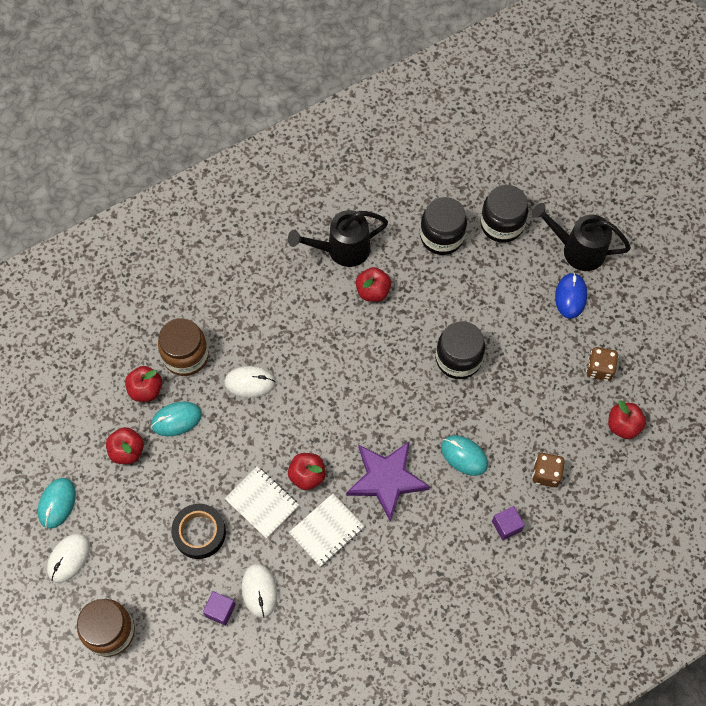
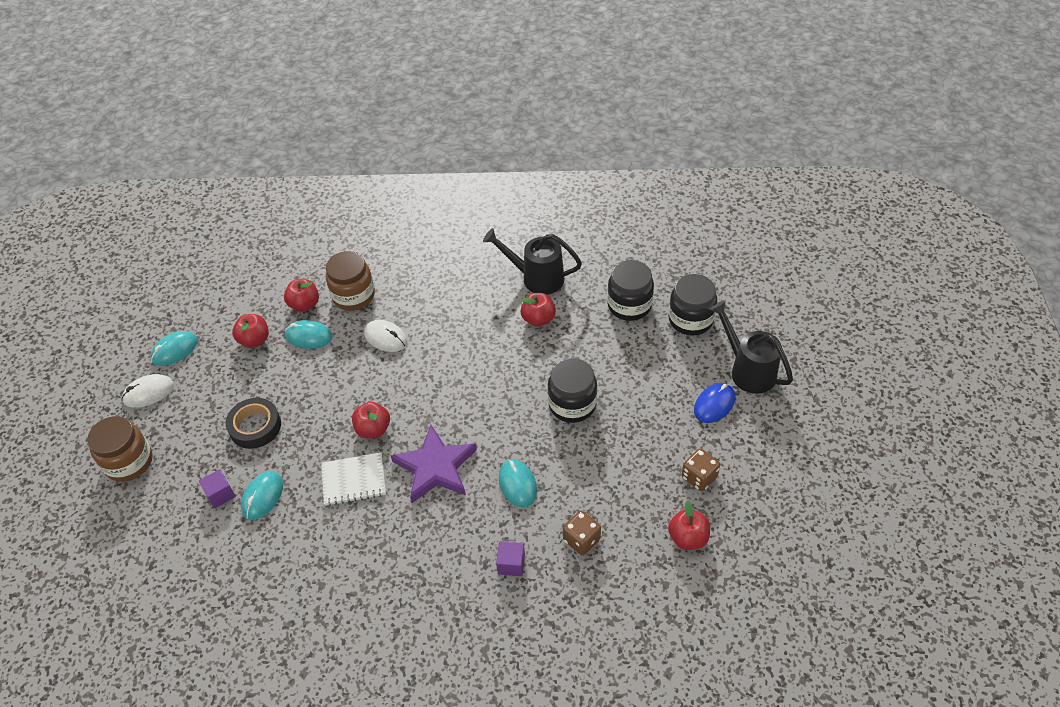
camera: 35 degrees right, 15 degrees down
white notebook [224,466,299,539] -> none
white mouse [242,564,278,618] -> turquoise mouse [241,471,283,520]

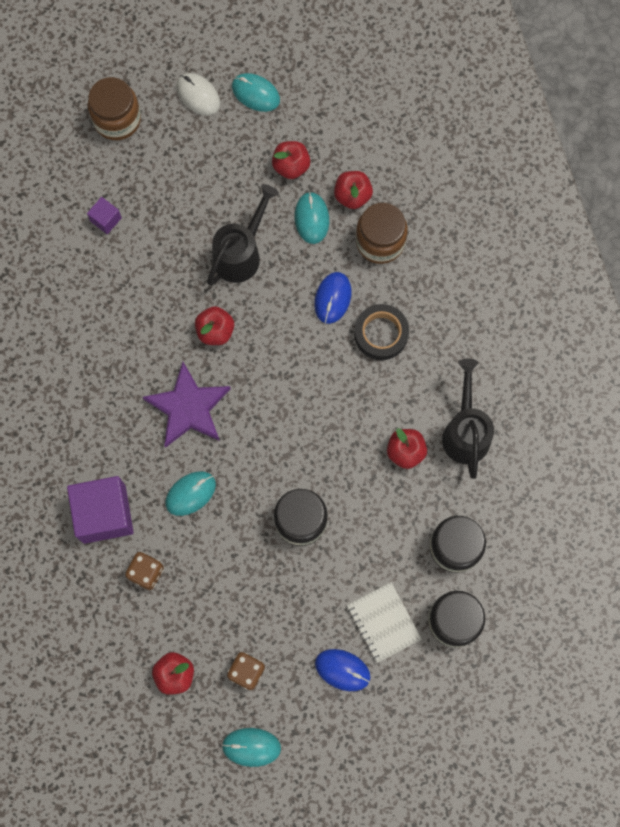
camera: 70 degrees right, 25 degrees up
black tape [226,398,281,449] -> black tape moved to [354,304,409,360]
turquoise mouse [241,471,283,520] -> turquoise mouse moved to [222,728,281,767]
white notebook [321,452,386,506] -> white notebook moved to [347,582,422,663]
white mouse [364,320,407,352] -> blue mouse [314,272,351,324]
purple cube [496,541,525,576] -> purple cube [67,476,134,544], size x2.14
black watering can [709,301,793,394] -> black watering can moved to [207,184,279,286]

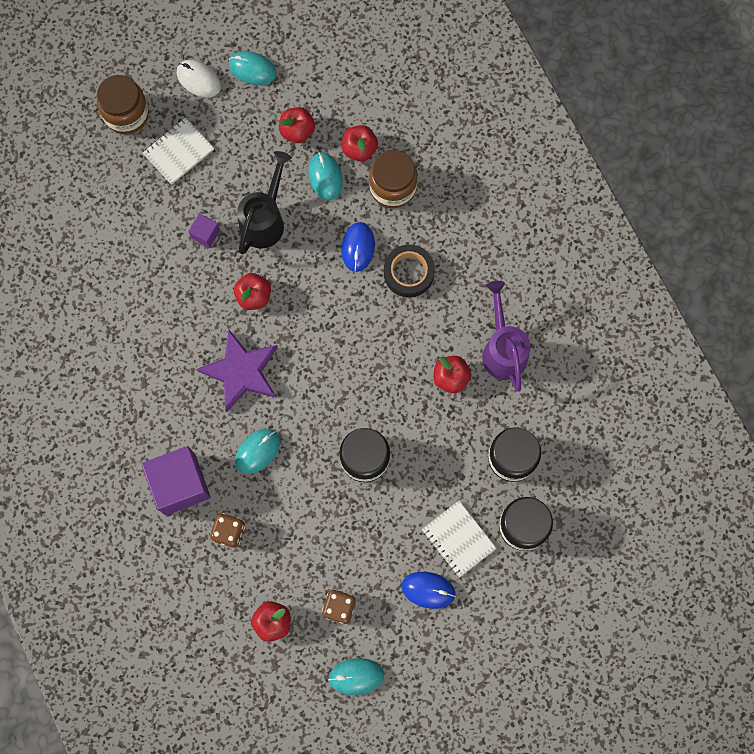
camera: 10 degrees left, 0 degrees up
purple cube [87,197,122,234] -> purple cube moved to [188,213,220,248]
black watering can [442,358,494,479] -> purple watering can [482,281,531,392]
none -> white notebook [143,118,214,185]

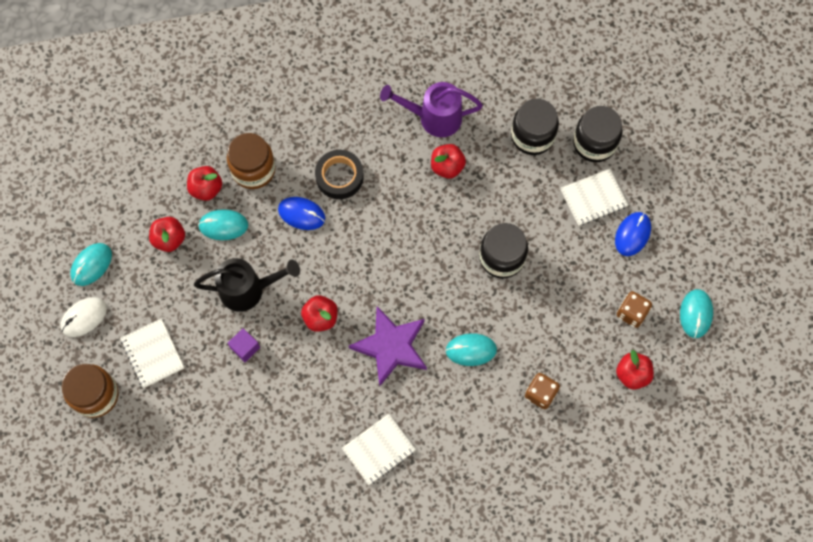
camera: 75 degrees left, 5 degrees down
purple cube [142,446,211,515] -> none
turquoise mouse [235,429,280,474] -> turquoise mouse turned 60 degrees counterclockwise [445,333,497,366]
black watering can [237,151,292,254] -> black watering can turned 135 degrees clockwise [194,258,300,312]
none -> white notebook [342,414,416,485]

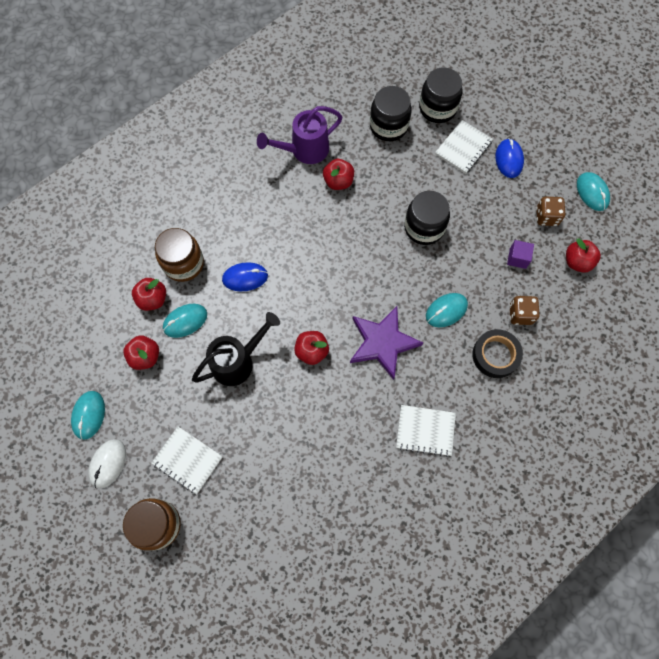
camera: 30 degrees left, 0 degrees up
purple cube [227,328,260,362] -> purple cube moved to [507,240,534,269]
black tape [315,150,364,199] -> black tape moved to [472,329,523,378]
white notebook [342,414,416,485] -> white notebook turned 75 degrees clockwise [396,405,456,457]

